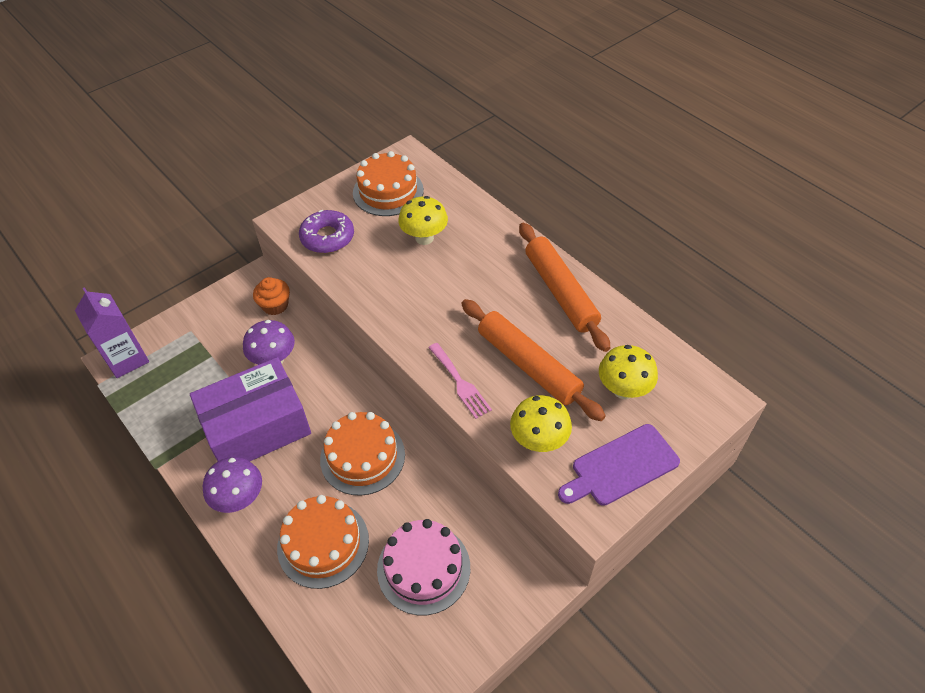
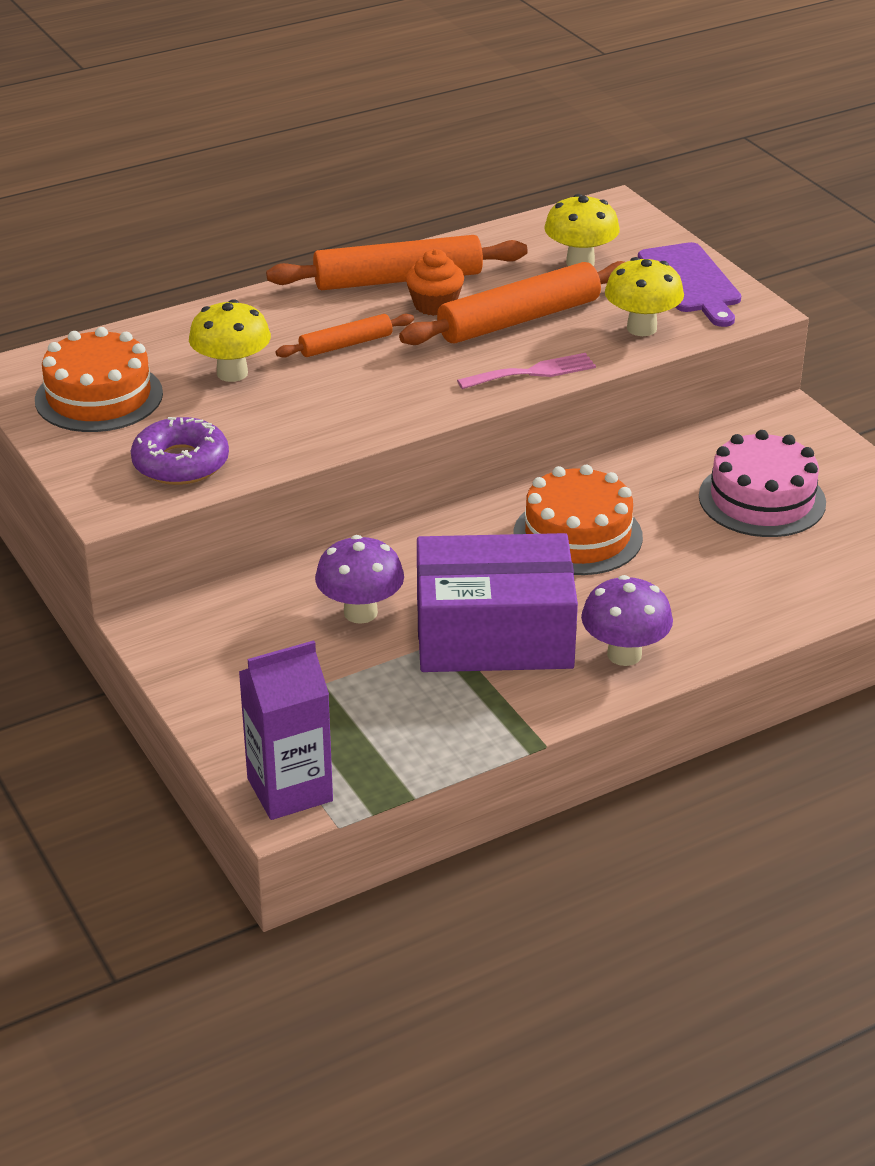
camera: 80 degrees left, 15 degrees down
purple box [190,357,311,461] -> purple box turned 75 degrees counterclockwise [417,533,578,672]
orange cupcake [253,277,290,315] -> orange cupcake moved to [406,249,464,316]
orange cake [277,495,369,589] -> none
none -> orange rolling pin [276,314,414,358]

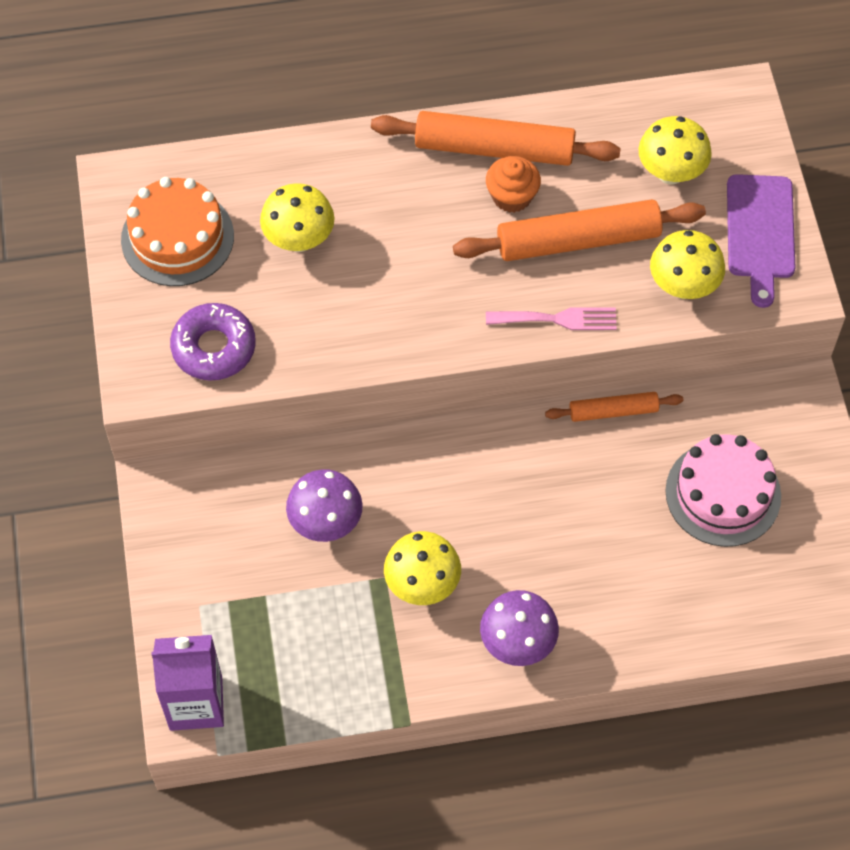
camera: 20 degrees right, 25 degrees up
orange rolling pin [276,314,414,358] -> orange rolling pin moved to [545,392,683,422]
purple box [417,533,578,672] -> yellow mushroom [384,531,461,605]
orange cake [513,465,643,575] -> none

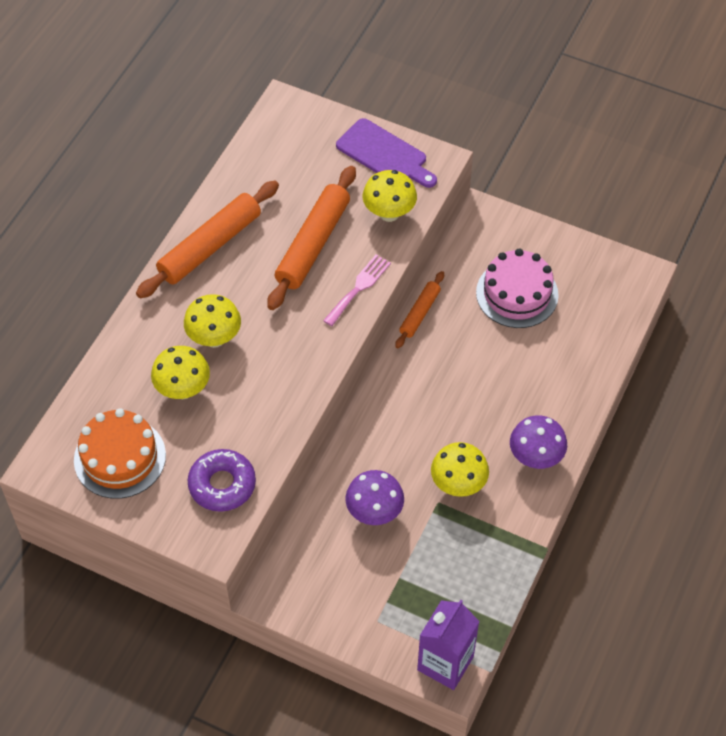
camera: 55 degrees left, 5 degrees down
orange cupcake [486,156,541,213] -> none
yellow mushroom [639,116,712,185] -> yellow mushroom moved to [184,294,241,348]

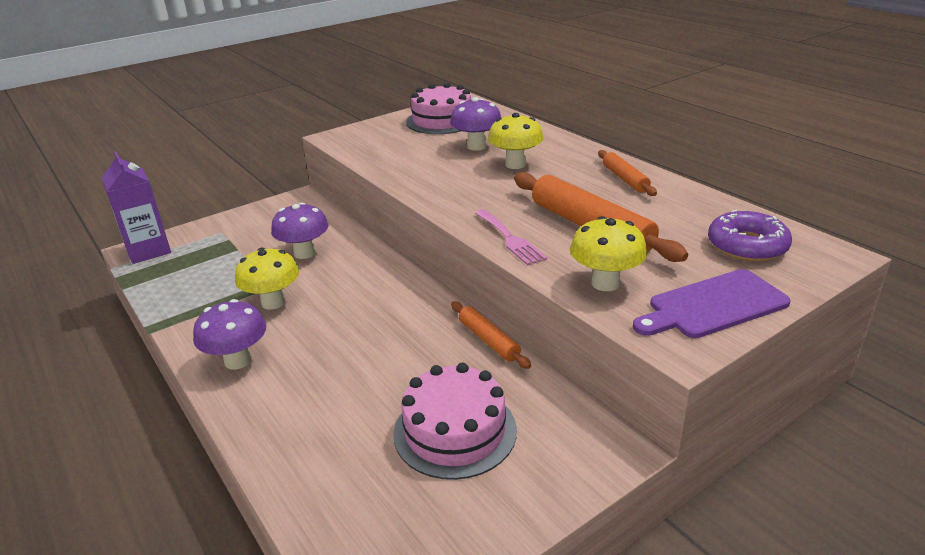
camera: 120 degrees right, 25 degrees down
orange cake [74,408,166,499] -> pink cake [406,83,471,134]
orange rolling pin [136,181,279,298] -> orange rolling pin [598,150,657,196], size x0.54
yellow mushroom [151,346,210,399] -> purple mushroom [450,97,501,151]
purple donut [188,449,256,512] -> purple donut moved to [708,210,792,262]

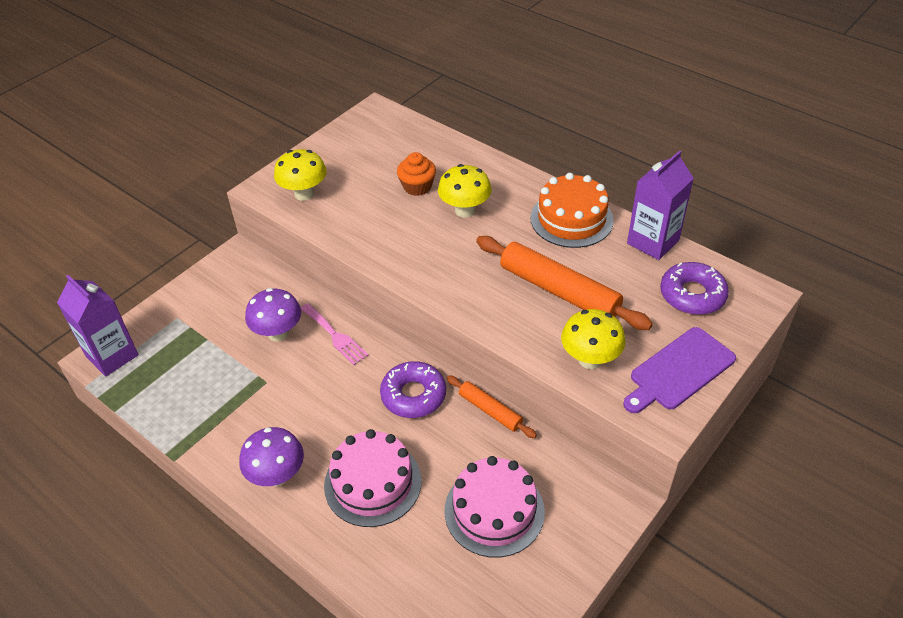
camera: 15 degrees left, 15 degrees up
yellow mushroom [235,247,299,310] -> yellow mushroom moved to [274,149,327,201]
pink cake [406,83,471,134] -> pink cake moved to [324,429,422,527]
purple mushroom [450,97,501,151] -> orange cupcake [397,152,436,196]
pink fork [475,209,547,266] -> pink fork moved to [301,303,369,365]
orange rolling pin [598,150,657,196] -> orange cake [530,173,614,248]
none -> purple donut [380,361,446,418]
none -> purple carton [627,151,694,260]

